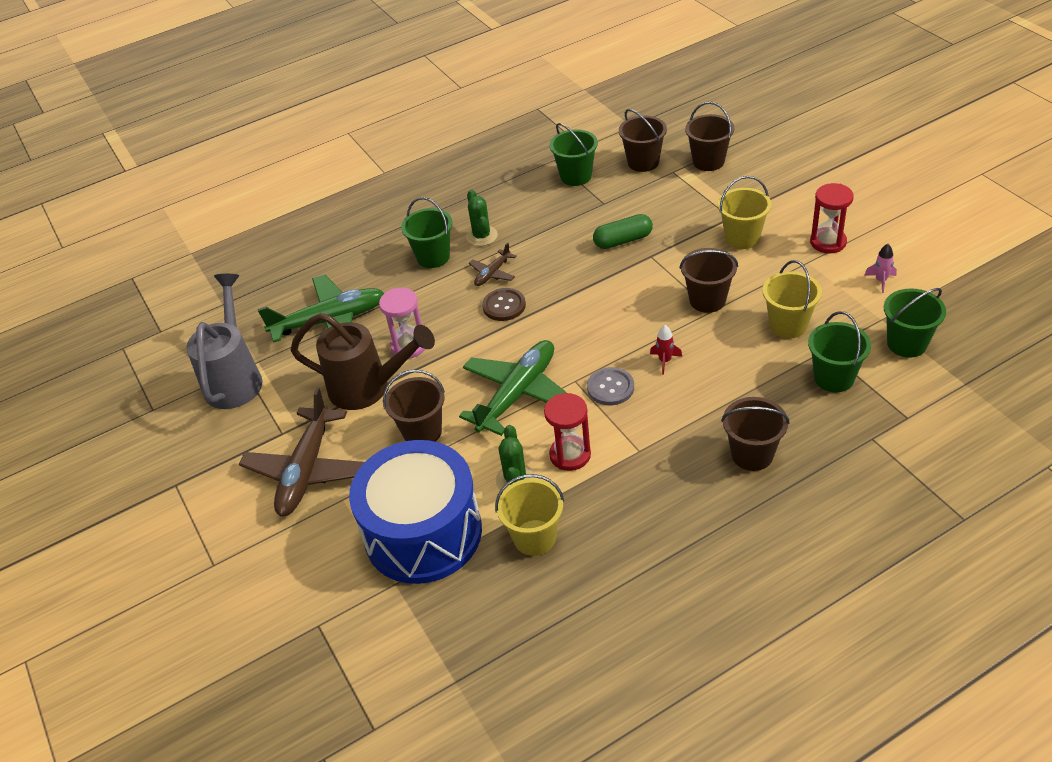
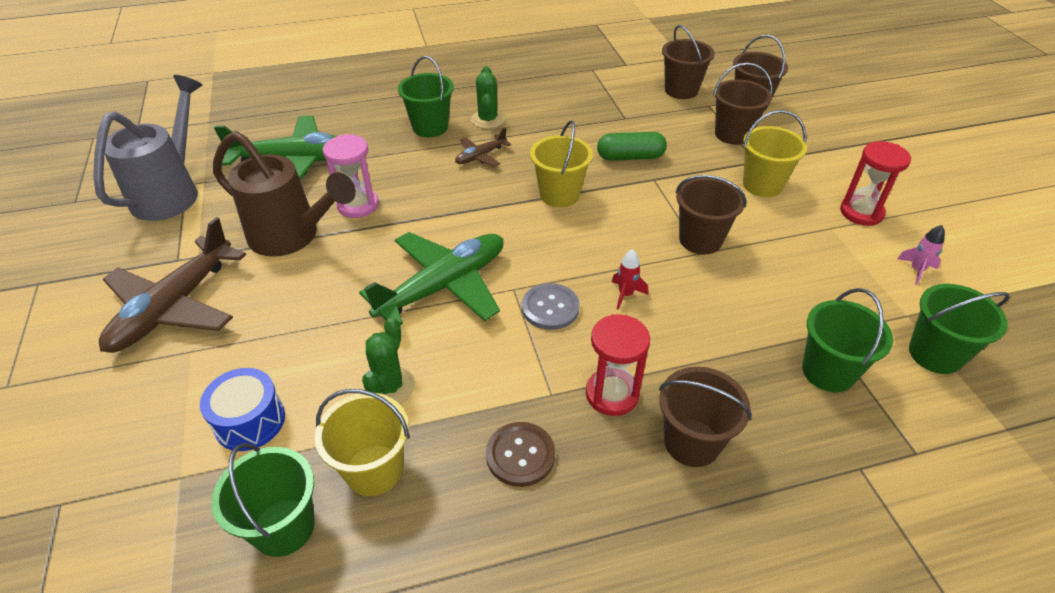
camera: 10 degrees right, 0 degrees up
blue drum [349,440,482,584] -> blue drum [200,368,285,451], size x0.45
brown bucket [383,369,445,442] -> brown bucket moved to [713,62,772,145]
brown button [482,288,526,321] -> brown button moved to [486,422,555,487]
red hourglass [544,393,591,471] -> red hourglass moved to [586,314,650,416]
green bucket [549,123,598,186] -> green bucket moved to [211,443,315,557]
yellow bucket [763,260,822,338] -> yellow bucket moved to [530,120,593,207]

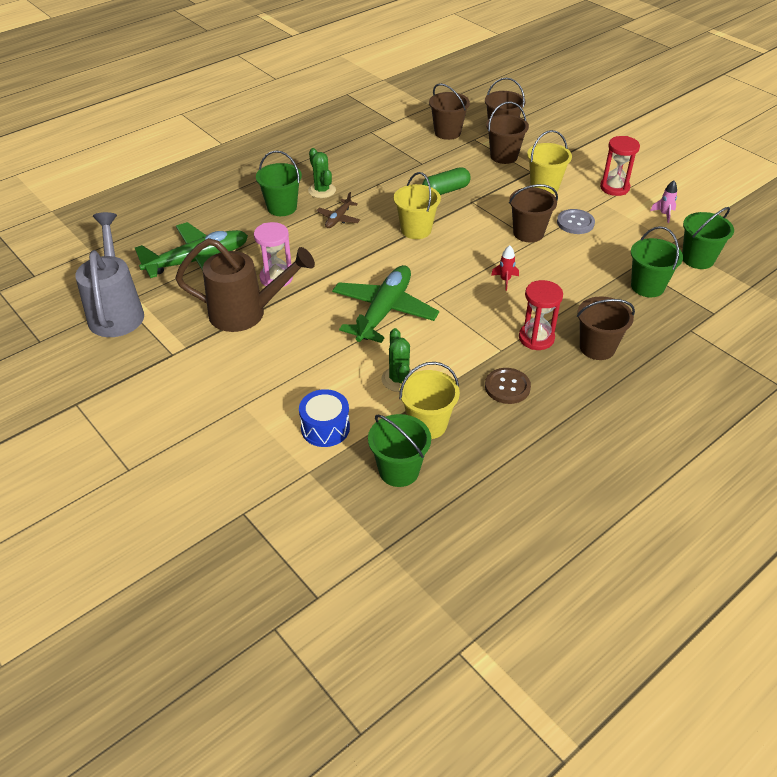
camera: 25 degrees left, 0 degrees up
brown plane [99,217,246,353] -> none
grey button [522,283,580,330] -> grey button moved to [557,209,595,234]

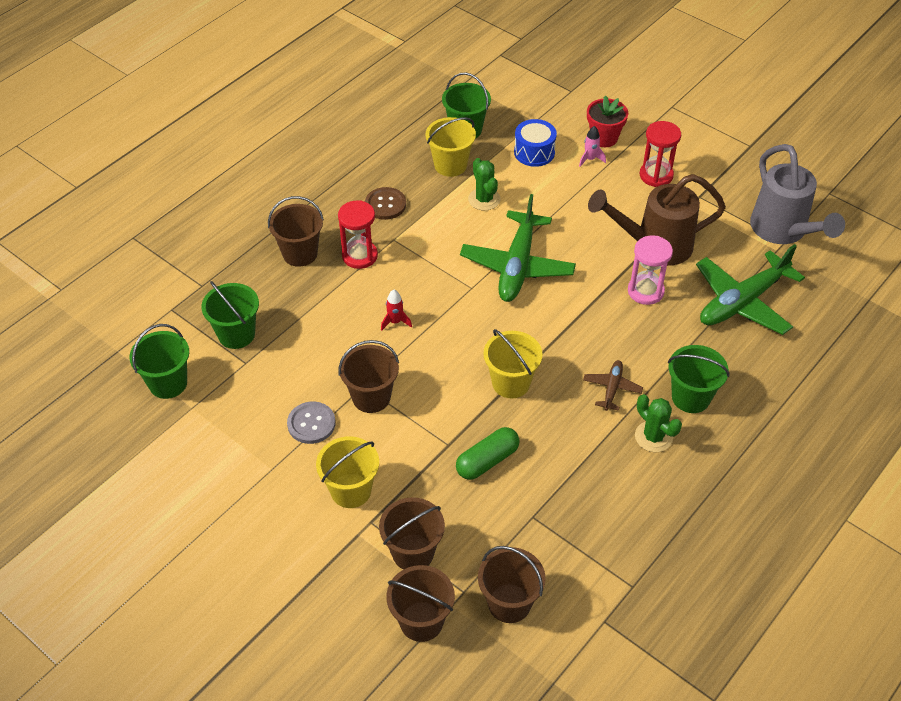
camera: 170 degrees right, 5 degrees up
red hourglass [600,136,640,196] -> red hourglass moved to [640,121,681,187]
pink rocket [650,180,677,223] -> pink rocket moved to [579,126,606,167]
none -> red flower pot [587,96,628,147]

